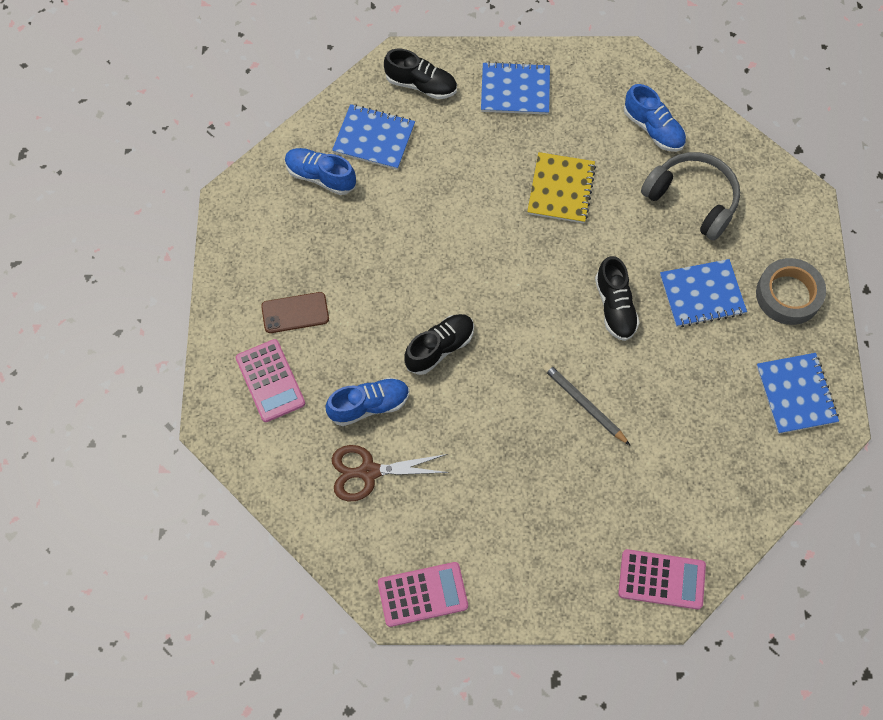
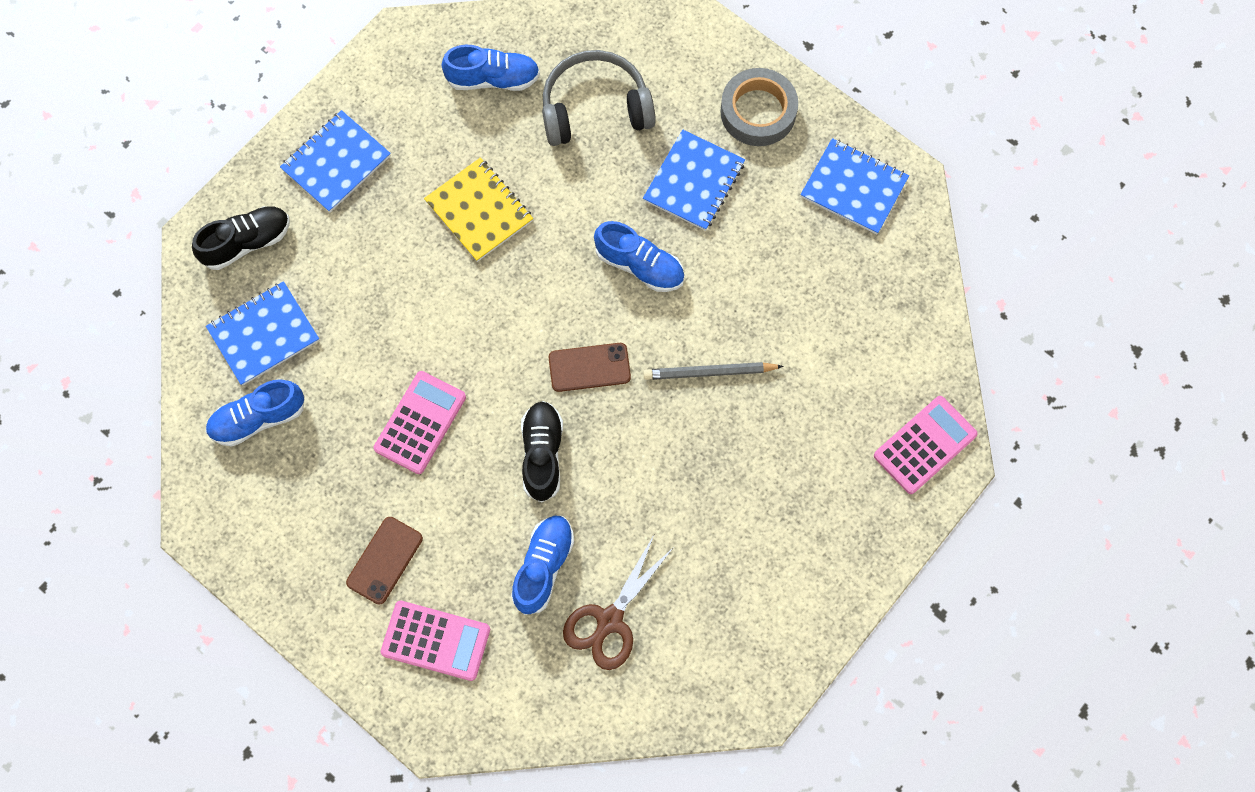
camera: 50 degrees left, 5 degrees up
pink calculator [378,562,468,627] -> pink calculator moved to [374,371,466,474]
black shoe [595,256,640,341] -> blue shoe [594,221,685,292]
none -> brown phone [549,343,631,392]

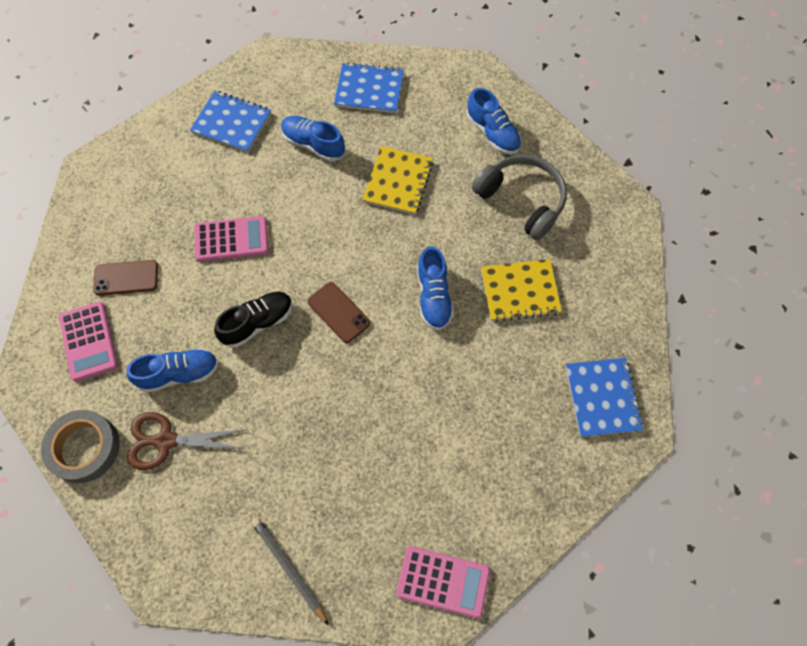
camera: 55 degrees right, 5 degrees down
black shoe [192,206,290,270] -> none
blue shoe [206,379,305,447] -> blue shoe moved to [281,116,345,162]
blue notebook [643,130,745,231] -> yellow notebook [481,259,562,322]
grey pencil [643,362,784,380] -> grey pencil moved to [251,517,329,626]
grey tape [720,68,798,146] -> grey tape moved to [41,410,120,483]

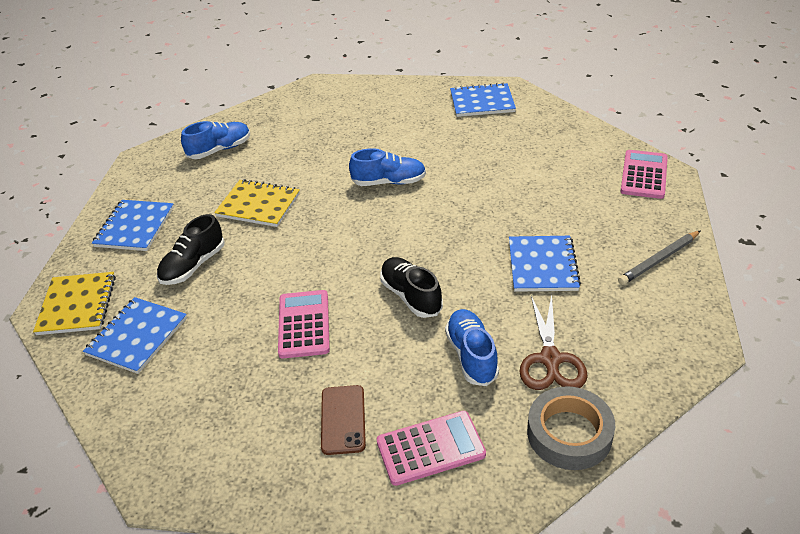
camera: 85 degrees left, 25 degrees down
blue shoe [281,116,345,162] -> black shoe [157,214,225,285]
brown phone [308,282,370,343] -> none
grey headphones [472,155,567,240] -> none
yellow notebook [481,259,562,322] -> yellow notebook moved to [33,272,116,335]
none -> blue notebook [509,236,581,292]

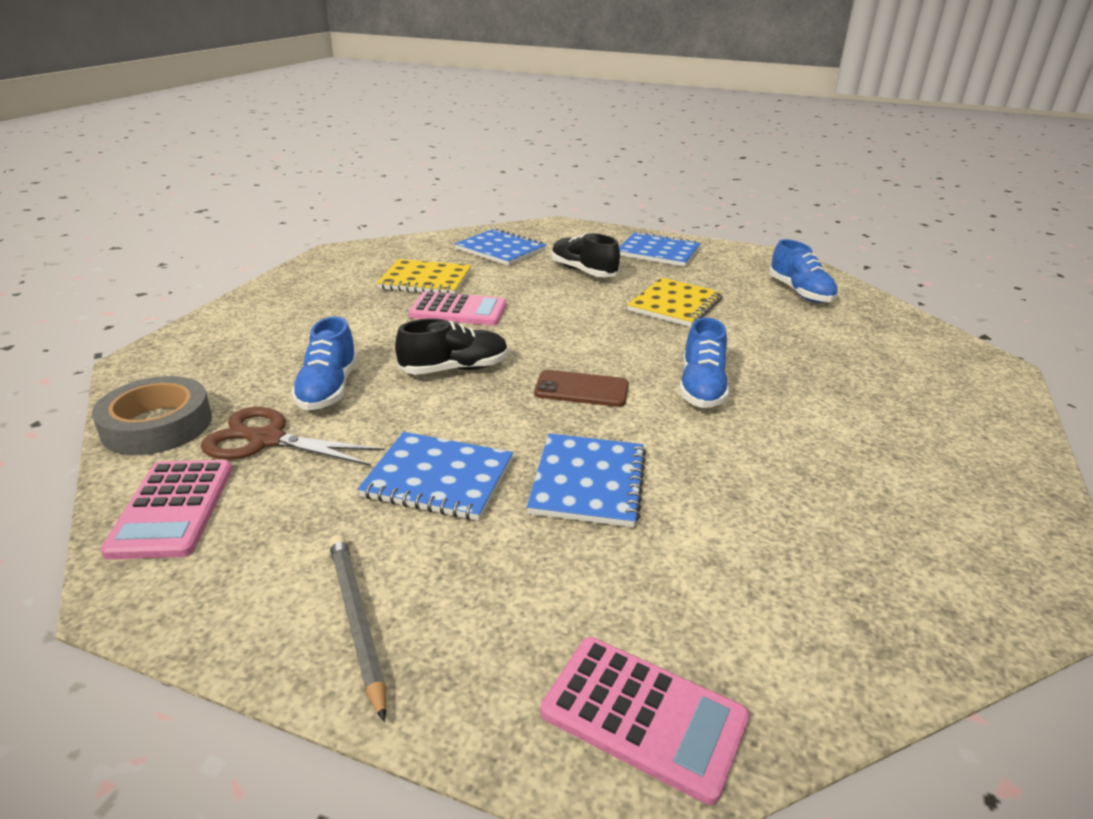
camera: 100 degrees right, 10 degrees down
yellow notebook [33,272,116,335] -> yellow notebook moved to [377,259,471,294]
brown phone [321,385,366,455] -> brown phone moved to [534,370,629,407]
pink calculator [377,411,486,486] -> pink calculator moved to [100,460,233,559]
blue shoe [445,309,499,386] -> blue shoe turned 90 degrees clockwise [291,316,358,410]
blue notebook [450,82,516,117] -> blue notebook moved to [527,433,646,527]

